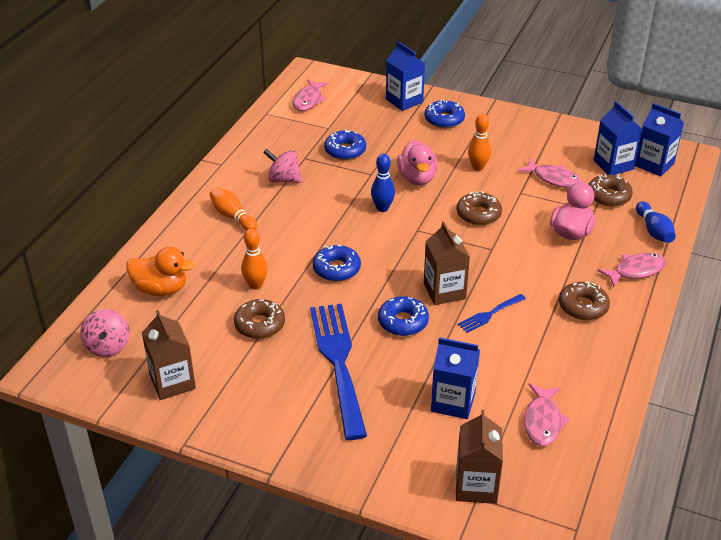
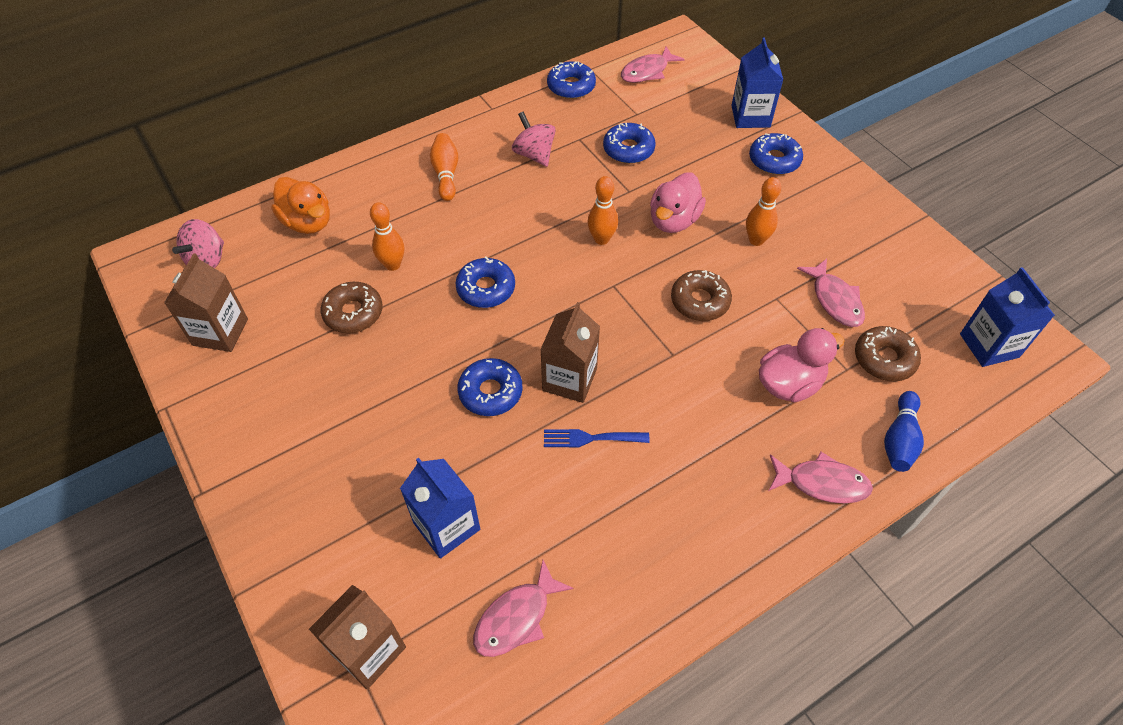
camera: 35 degrees right, 15 degrees up
blue fork [310,304,367,440] -> none
blue bowling pin [371,154,395,212] -> orange bowling pin [587,176,618,245]
brown donut [559,282,610,320] -> none
blue carton [594,101,642,175] -> none
none -> blue donut [547,61,596,99]

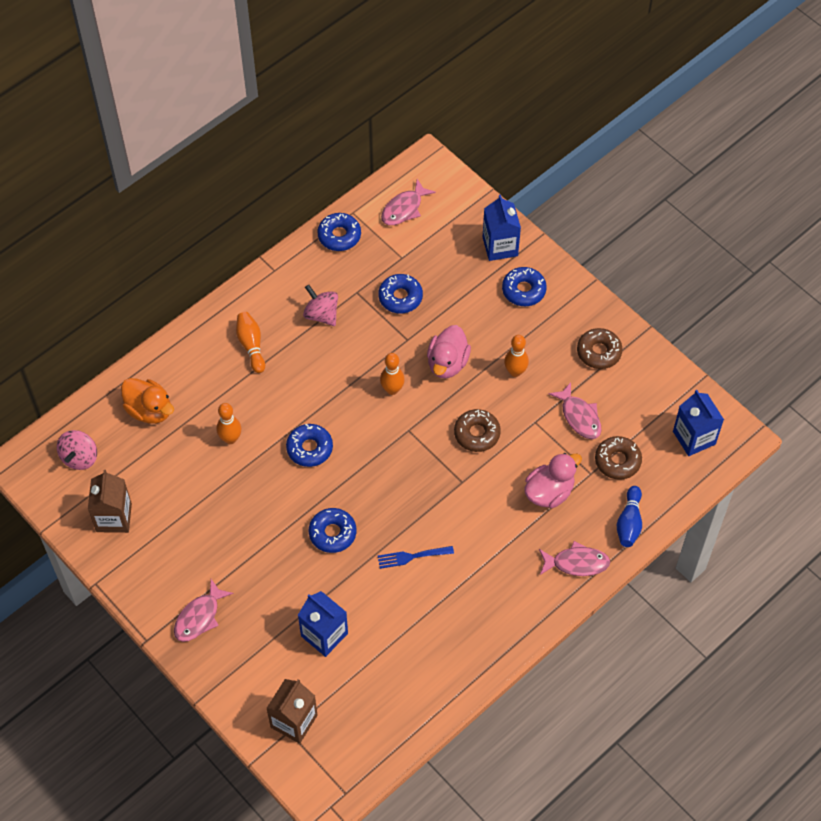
camera: 10 degrees left, 5 degrees up
brown donut [321,282,383,333] -> brown donut moved to [577,328,623,369]
pink fish [473,560,574,657] -> pink fish moved to [174,579,233,642]
brown carton [540,302,600,403] -> none

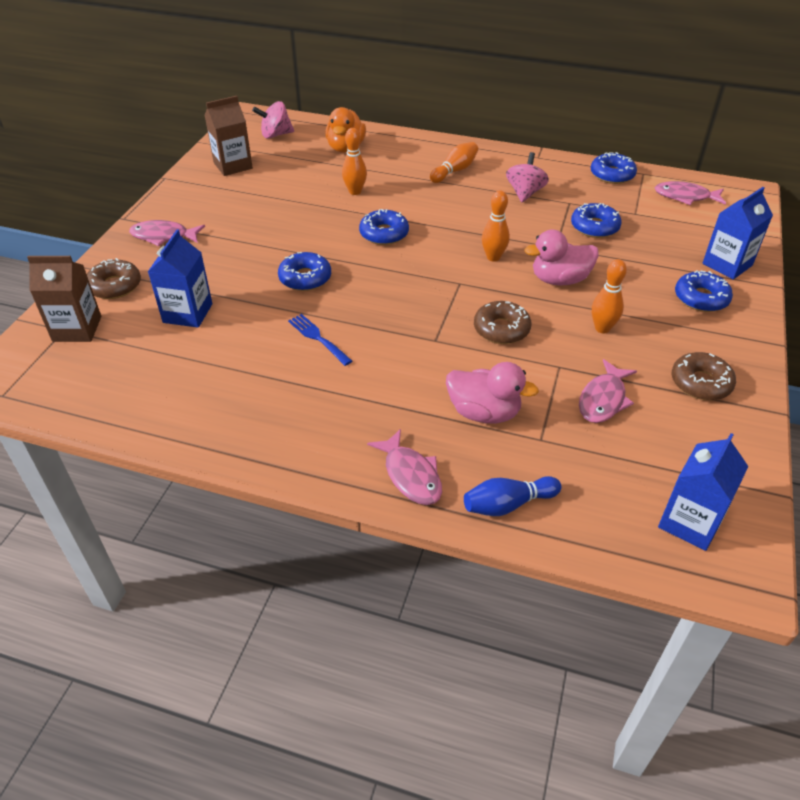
camera: 60 degrees right, 15 degrees down
brown donut [595,436,642,480] -> brown donut moved to [87,258,141,299]

